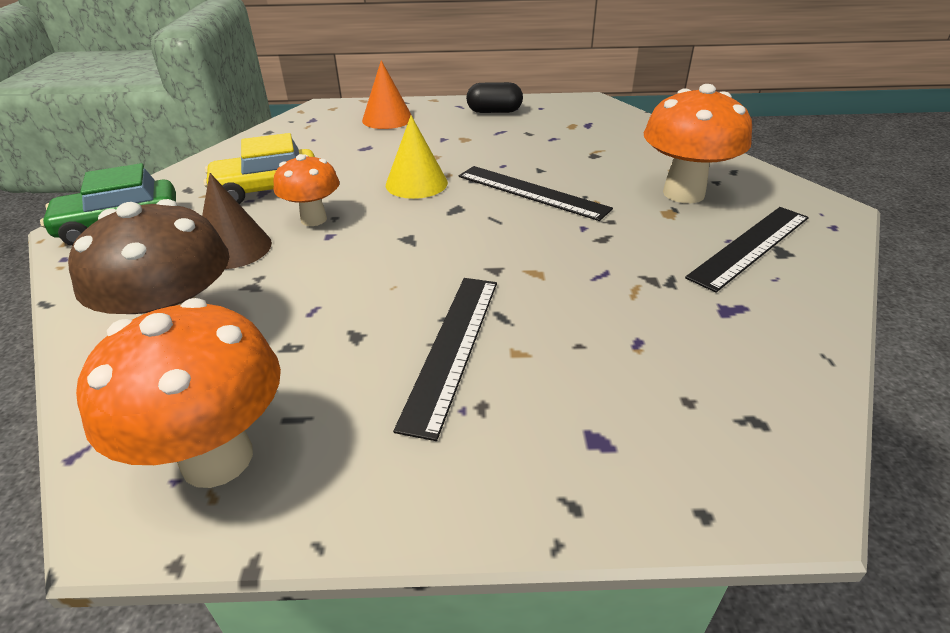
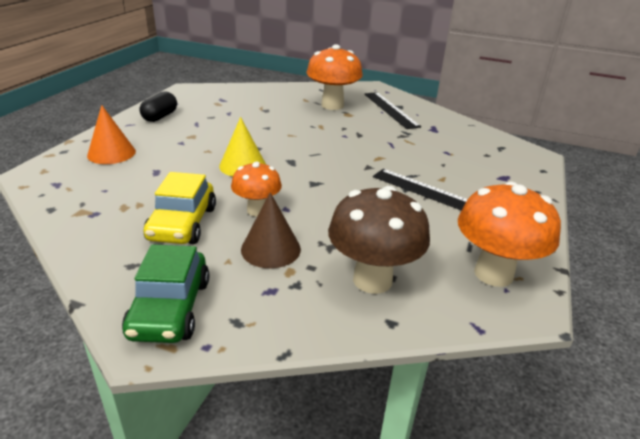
camera: 70 degrees left, 5 degrees down
black ruler [459,166,613,221] -> none

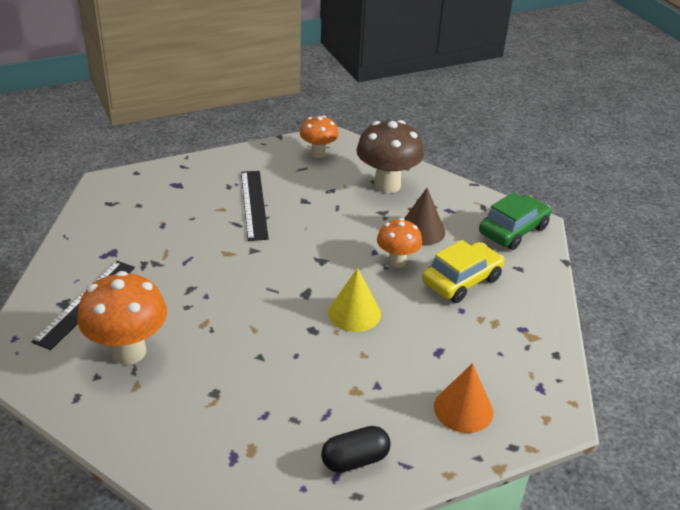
camera: 135 degrees left, 5 degrees up
orange mushroom [458,182,561,287] -> orange mushroom [300,115,339,158], size x0.61

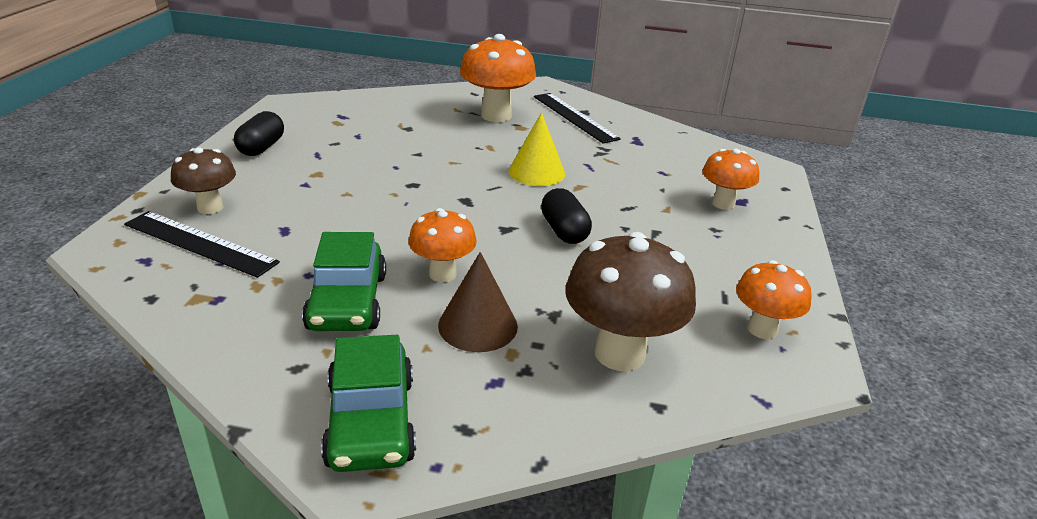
camera: 125 degrees right, 5 degrees down
black ruler [241,171,269,241] -> black ruler moved to [124,211,280,278]
yellow cone [328,268,381,332] -> yellow cone moved to [508,112,565,186]
yellow car [422,240,504,303] -> green car [302,232,386,331]
orange cone [434,363,493,433] -> brown mushroom [171,147,236,214]
none -> black capsule [541,188,592,244]
none -> orange mushroom [702,149,759,210]

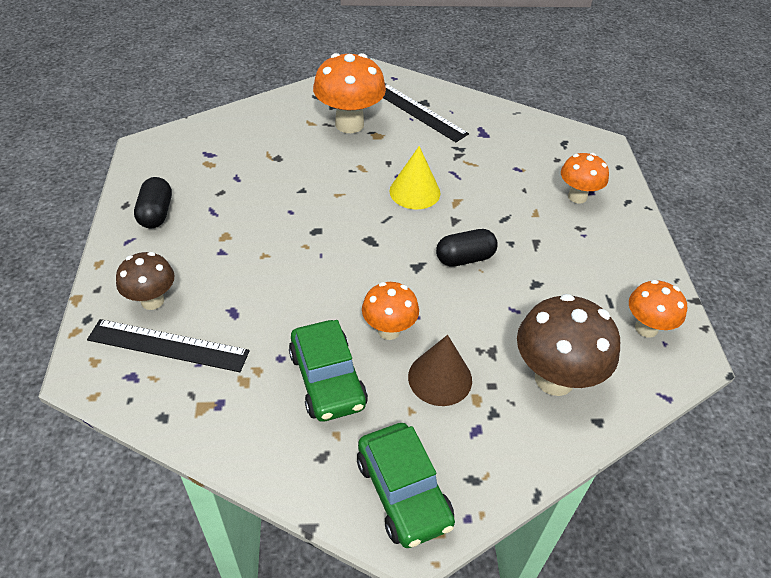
camera: 15 degrees left, 15 degrees up
black capsule [541,188,592,244] -> black capsule turned 75 degrees counterclockwise [436,229,498,267]

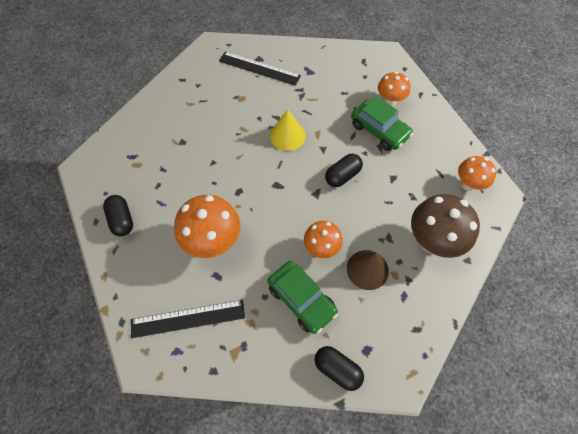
camera: 20 degrees left, 15 degrees up
brown mushroom [116,252,175,310] -> none
orange mushroom [313,53,386,133] -> orange mushroom moved to [174,195,240,258]
green car [357,423,455,548] -> green car moved to [351,96,413,151]
none -> black capsule [315,346,364,391]

